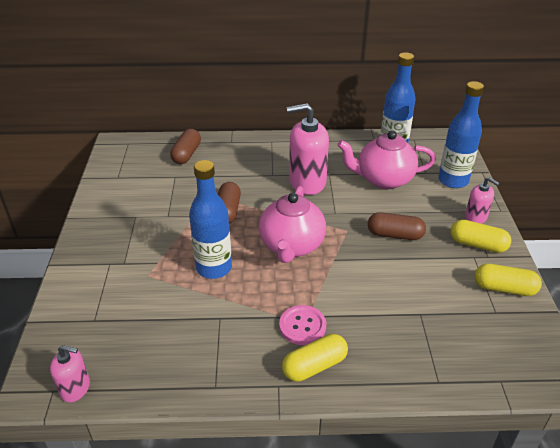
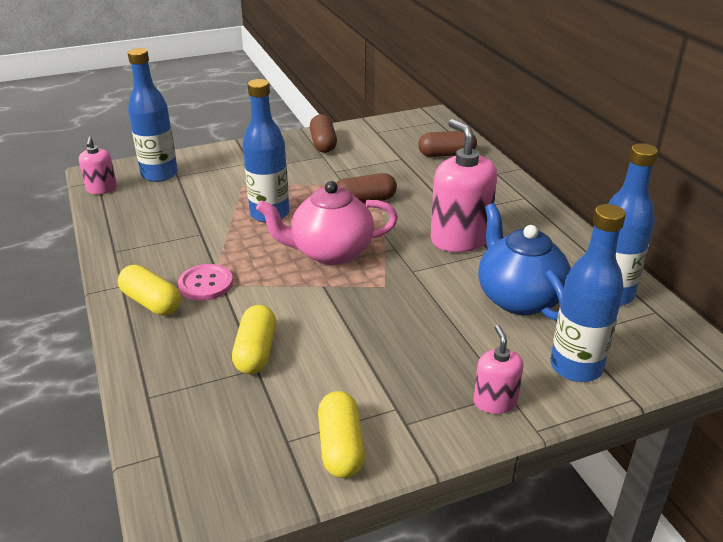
camera: 70 degrees right, 5 degrees down
pink teapot [337,130,436,189] -> blue teapot [478,203,571,321]
brown capsule [368,212,426,240] -> brown capsule moved to [310,114,337,153]
yellow capsule [450,220,511,253] -> yellow capsule moved to [232,305,276,374]
pink soap dispenser [465,177,499,224] -> pink soap dispenser turned 150 degrees clockwise [474,325,524,414]
none -> blue bottle [128,48,178,182]

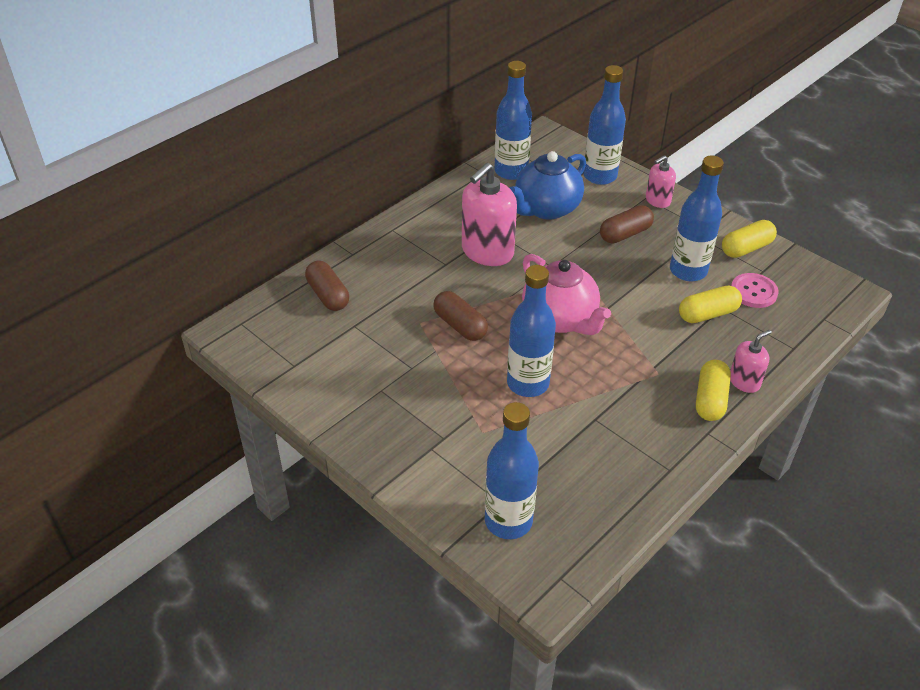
camera: 115 degrees left, 10 degrees up
pink soap dispenser [79,137,117,194] -> pink soap dispenser moved to [730,330,772,393]
pink button [178,264,233,301] -> pink button moved to [731,273,778,308]
brown capsule [310,114,337,153] -> brown capsule moved to [600,205,654,244]
none -> blue bottle [670,156,724,281]

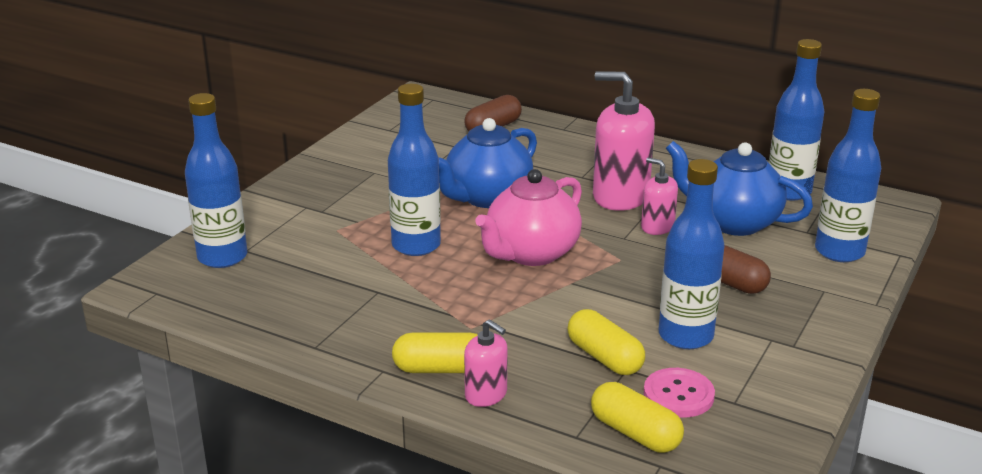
camera: 75 degrees right, 15 degrees down
brown capsule [433,291,488,341] -> blue teapot [438,118,537,208]
pink soap dispenser [646,155,676,208] -> pink soap dispenser moved to [641,158,678,235]
yellow capsule [722,220,777,258] -> yellow capsule moved to [591,382,684,453]

